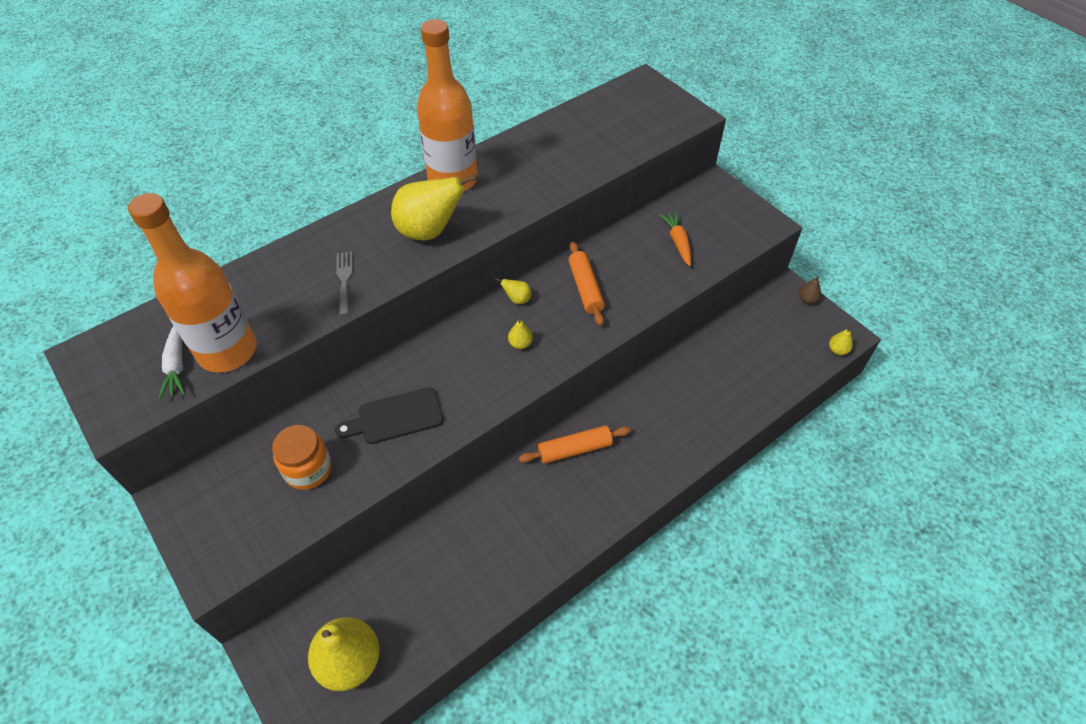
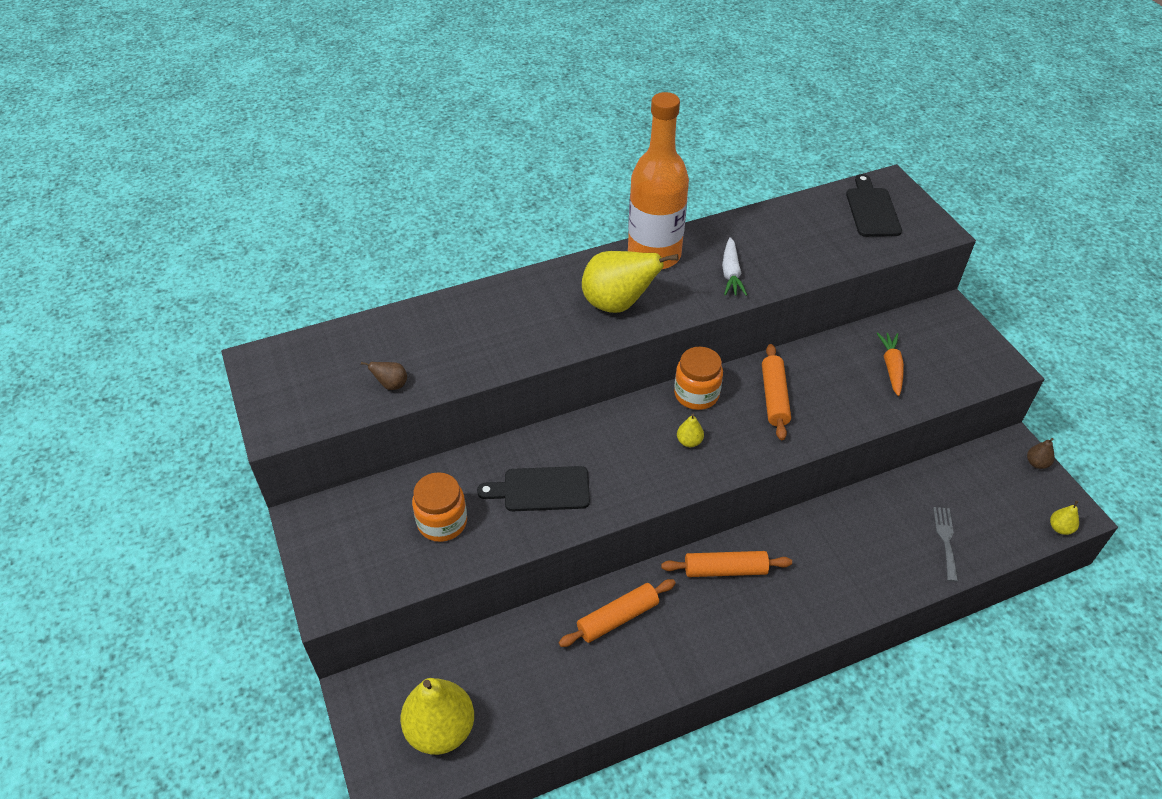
camera: 15 degrees right, 5 degrees down
orange bottle [128,193,257,372] -> brown pear [361,362,407,390]
white carrot [159,326,185,400] -> white carrot moved to [722,237,747,296]
grey fork [336,252,353,316] -> grey fork moved to [933,507,958,582]
yellow pear [495,278,531,304] -> orange jar [674,347,723,410]
none -> orange rolling pin [559,579,676,647]
none -> black cutting board [846,174,902,237]

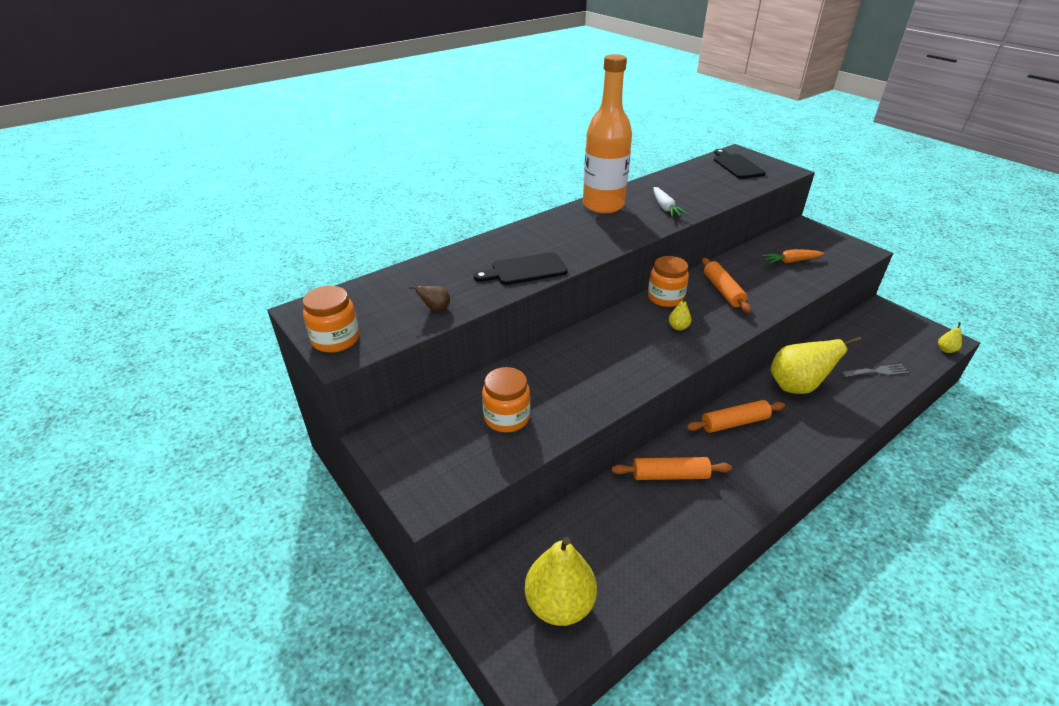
camera: 15 degrees left, 10 degrees down
black cutting board [477,466,590,511] -> black cutting board moved to [474,252,568,285]
orange rolling pin [559,579,676,647] -> orange rolling pin turned 45 degrees clockwise [612,457,732,480]
yellow pear [582,251,678,313] -> yellow pear moved to [771,337,862,394]
orange carrot [877,332,904,396] -> orange carrot turned 90 degrees counterclockwise [762,249,824,264]
grey fork [933,507,958,582] -> grey fork turned 90 degrees clockwise [841,364,909,377]
brown pear [1027,438,1055,469] -> none
none -> orange jar [303,286,359,353]

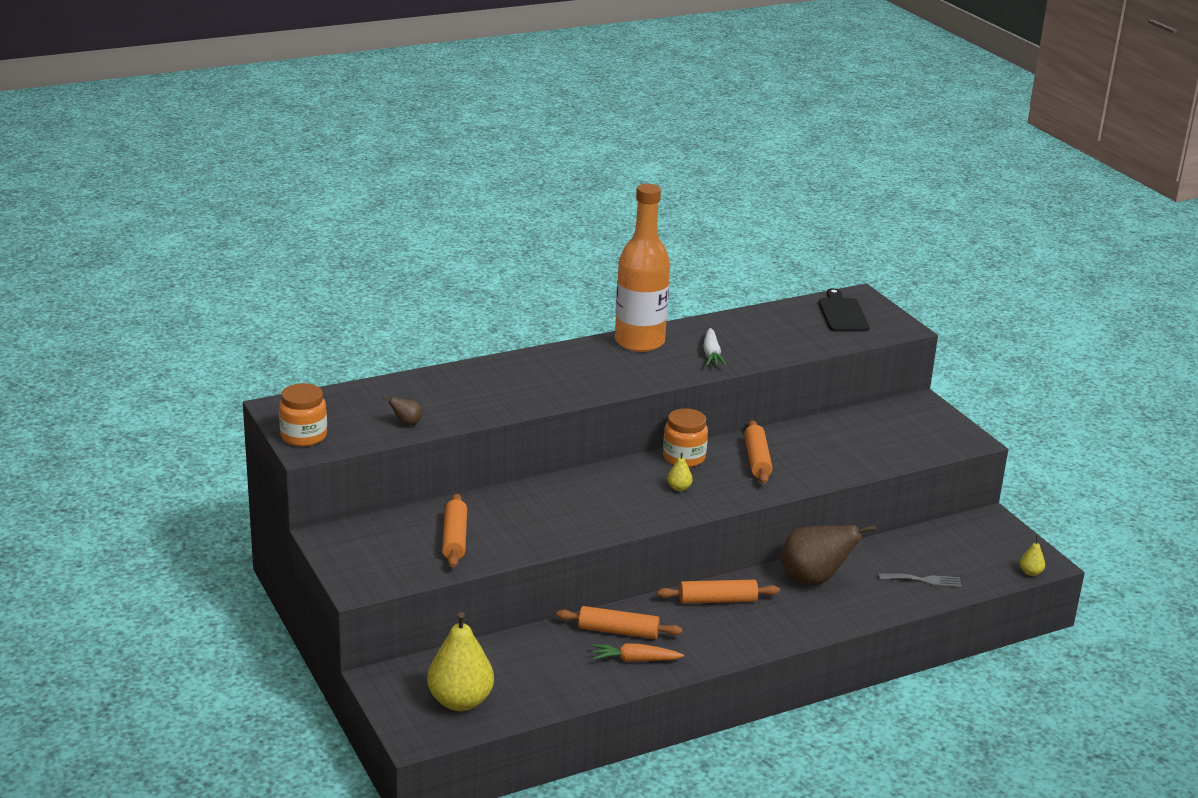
camera: 10 degrees right, 10 degrees down
black cutting board [474,252,568,285] -> none
orange jar [482,367,530,432] -> orange rolling pin [442,493,467,567]
orange carrot [762,249,824,264] -> orange carrot moved to [592,643,684,662]
yellow pear [771,337,862,394] -> brown pear [781,525,876,585]

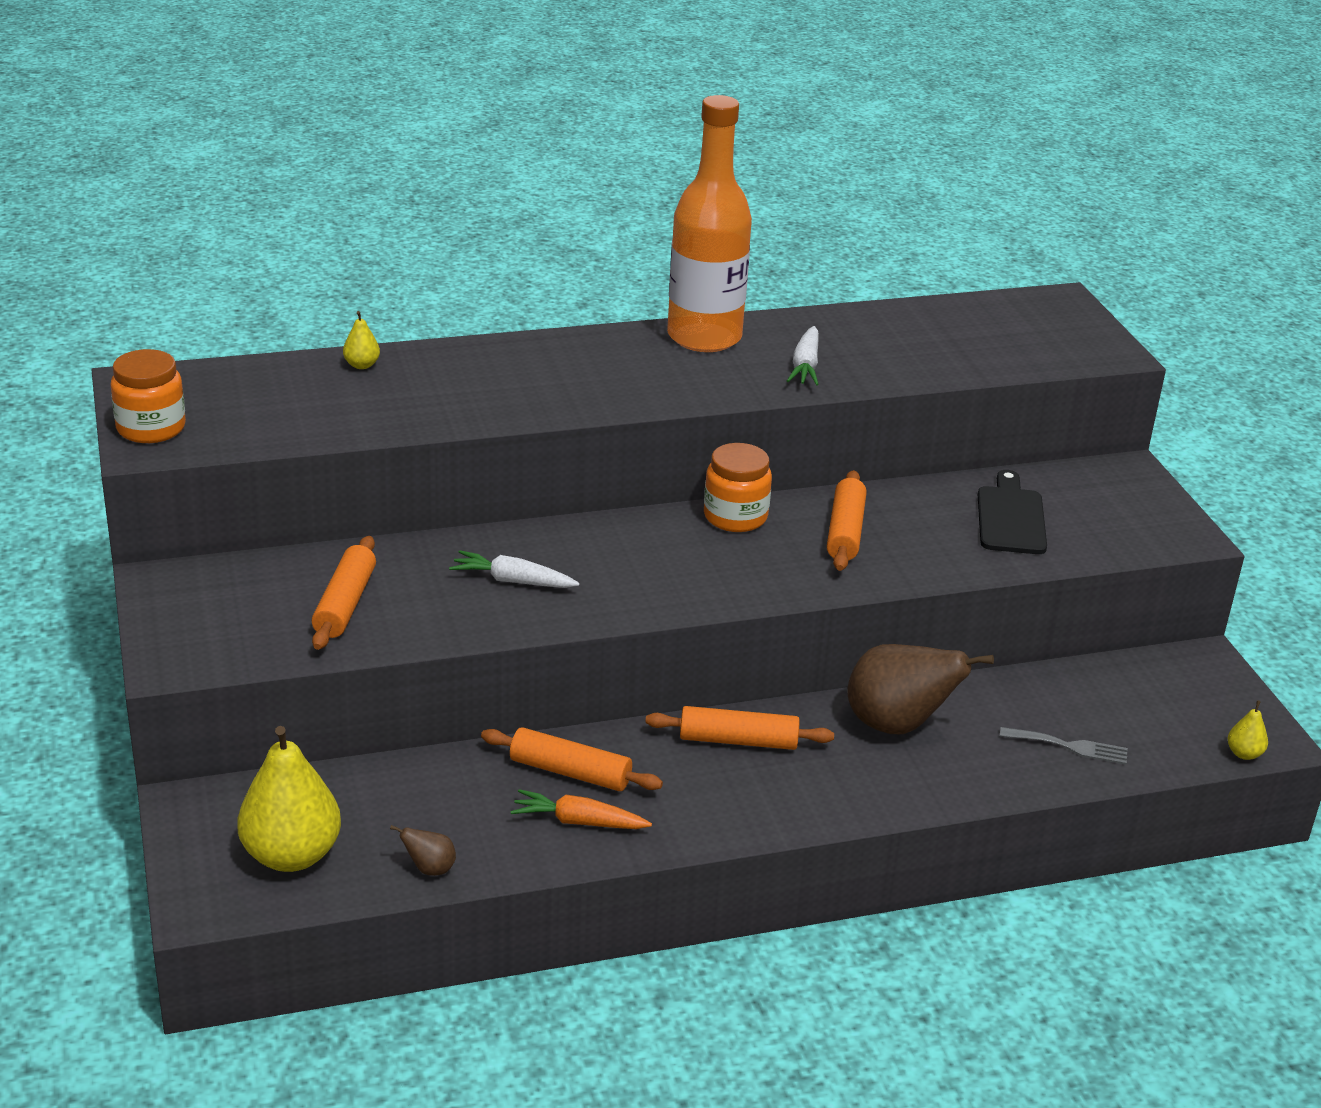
camera: 10 degrees right, 5 degrees up
brown pear [383,396,422,425] -> brown pear moved to [390,825,456,876]
yellow pear [667,453,693,491] -> yellow pear moved to [343,311,380,369]
black cutting board [818,288,869,332] -> black cutting board moved to [978,470,1047,554]
none -> white carrot [449,550,579,588]

